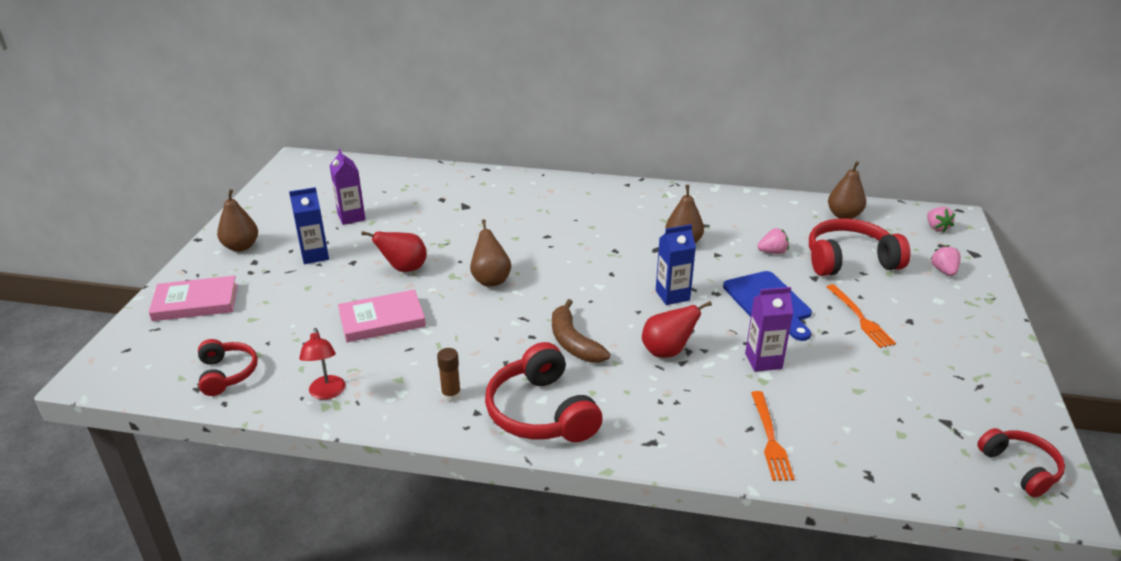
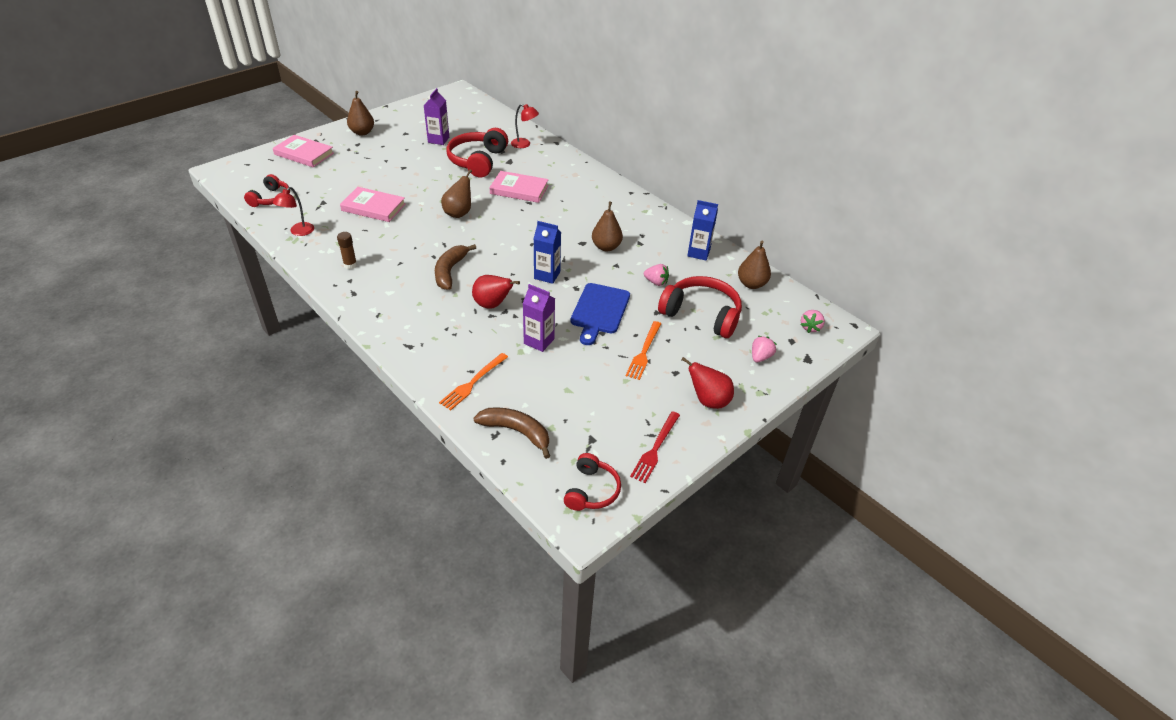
camera: 35 degrees right, 10 degrees up
blue carton [289,187,329,264] -> blue carton moved to [687,200,718,260]
red pear [361,231,427,272] -> red pear moved to [681,357,734,409]
red headphones [485,342,603,442] -> red headphones moved to [446,128,508,177]
none -> brown banana [474,407,550,459]
none -> pink book [490,171,549,203]
none -> red lamp [511,104,539,148]
none -> red fork [630,411,680,483]

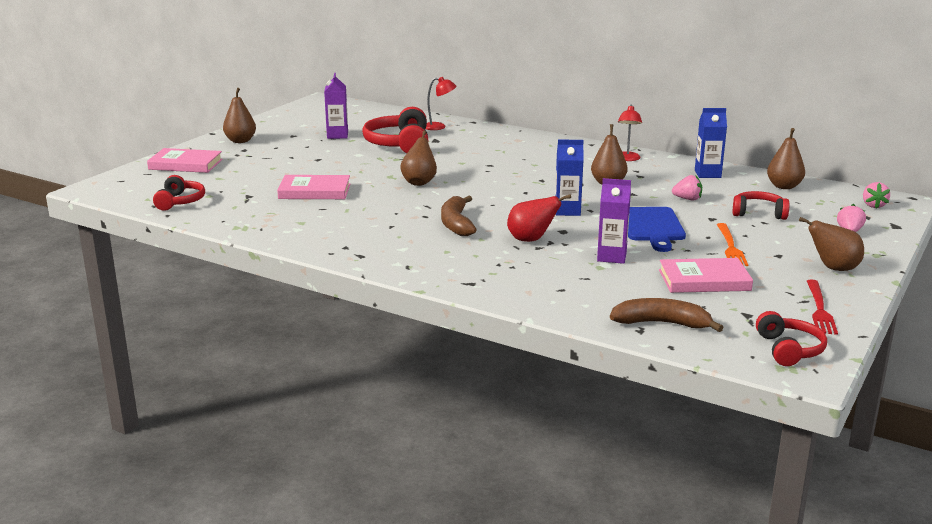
camera: 15 degrees left, 20 degrees down
red lamp [273,187,314,236] -> red lamp moved to [618,105,642,161]
brown glue stick [337,232,357,269] -> none
orange fork [439,353,508,410] -> none
pink book [490,171,549,203] -> pink book moved to [659,258,753,293]
red headphones [658,276,742,338] -> red headphones [733,191,789,220], size x0.60
red pear [681,357,734,409] -> brown pear [799,217,864,271]

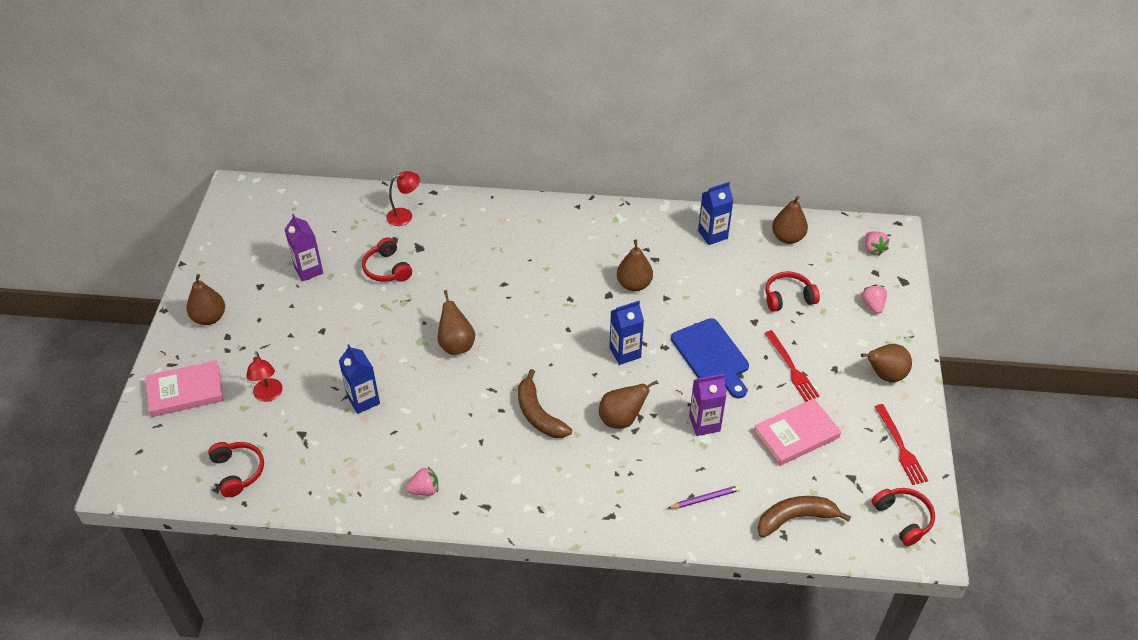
camera: 25 degrees left, 25 degrees up
pink book [277,175,350,199] -> blue carton [339,344,380,414]
red headphones [362,107,428,153] -> red headphones [362,237,412,282], size x0.60
red pear [507,194,571,242] -> brown pear [599,380,659,429]
red lamp [618,105,642,161] -> red lamp moved to [246,351,283,402]
pink strawberry [672,175,702,201] -> pink strawberry moved to [406,467,438,496]
orange fork [717,223,748,266] -> red fork [764,330,820,402]
none -> purple pencil [668,485,741,509]

